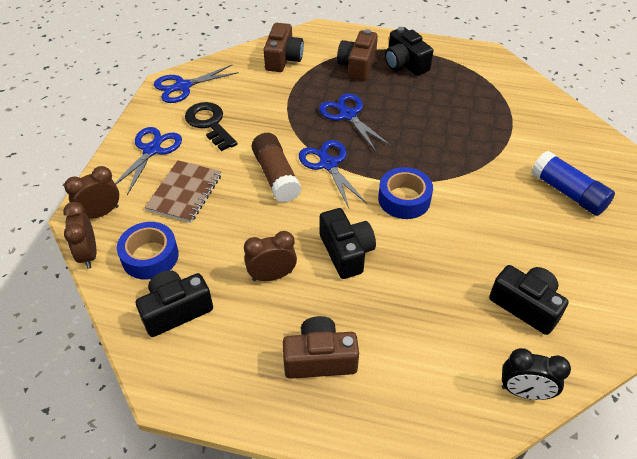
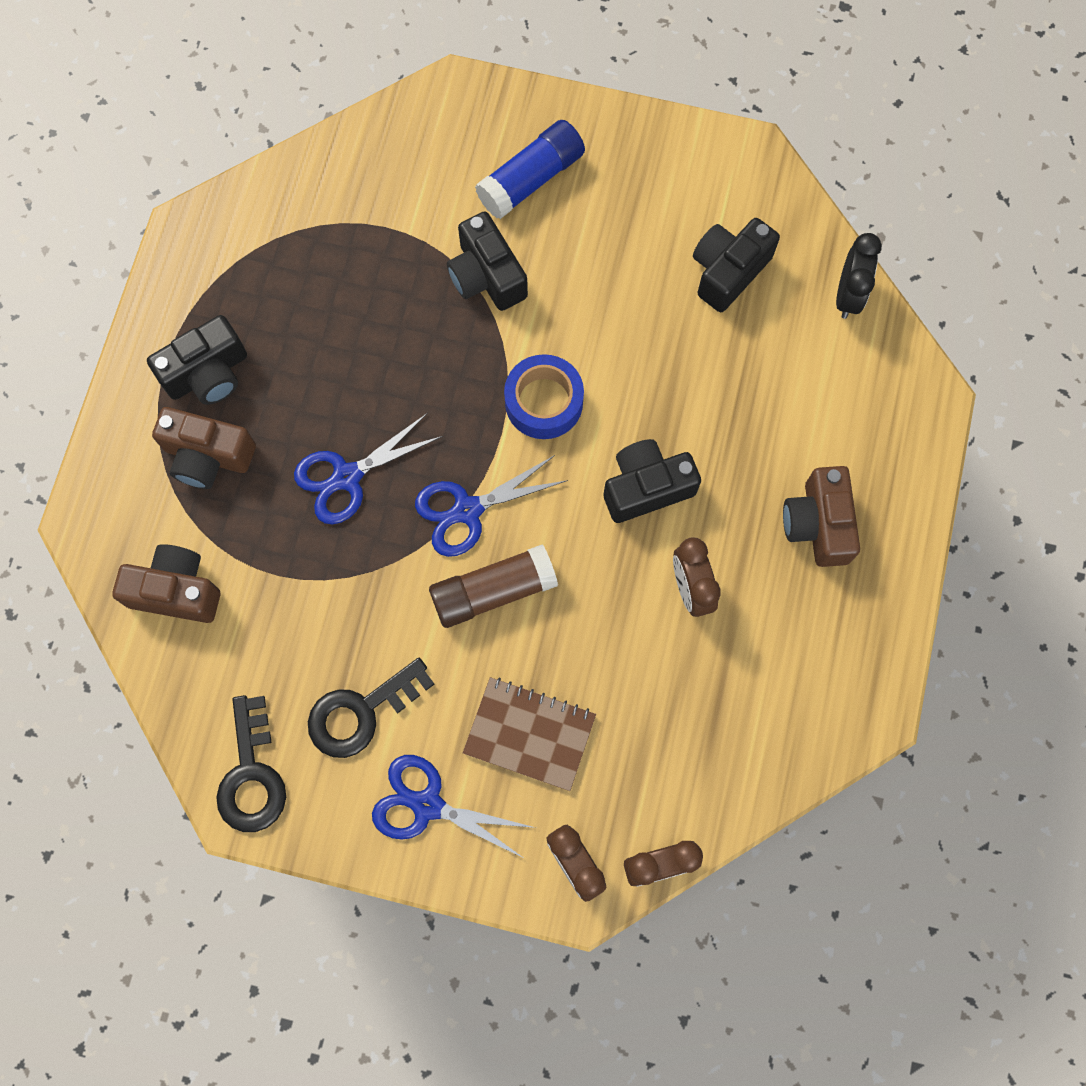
camera: 90 degrees left, 25 degrees up
blue tape [117,222,179,280] -> none
black camera [136,270,213,337] -> black camera moved to [447,211,528,311]
blue scissors [154,65,239,103] -> black key [216,695,286,832]

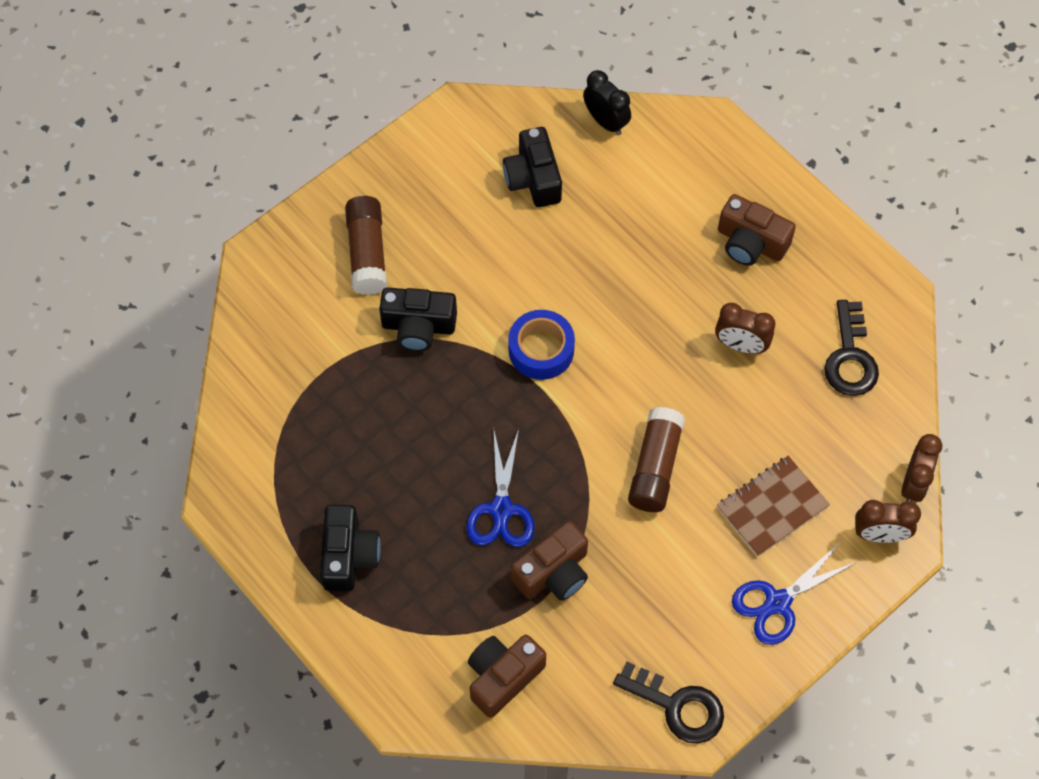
camera: 55 degrees left, 10 degrees down
brown camera [152,407,256,489] -> brown camera moved to [511,521,588,601]
black key [308,658,434,758] -> black key moved to [824,300,879,396]
blue scissors [415,455,568,557] -> none
blue glue stick [475,120,585,219] -> brown glue stick [345,196,387,295]
black camera [604,439,701,523] -> none

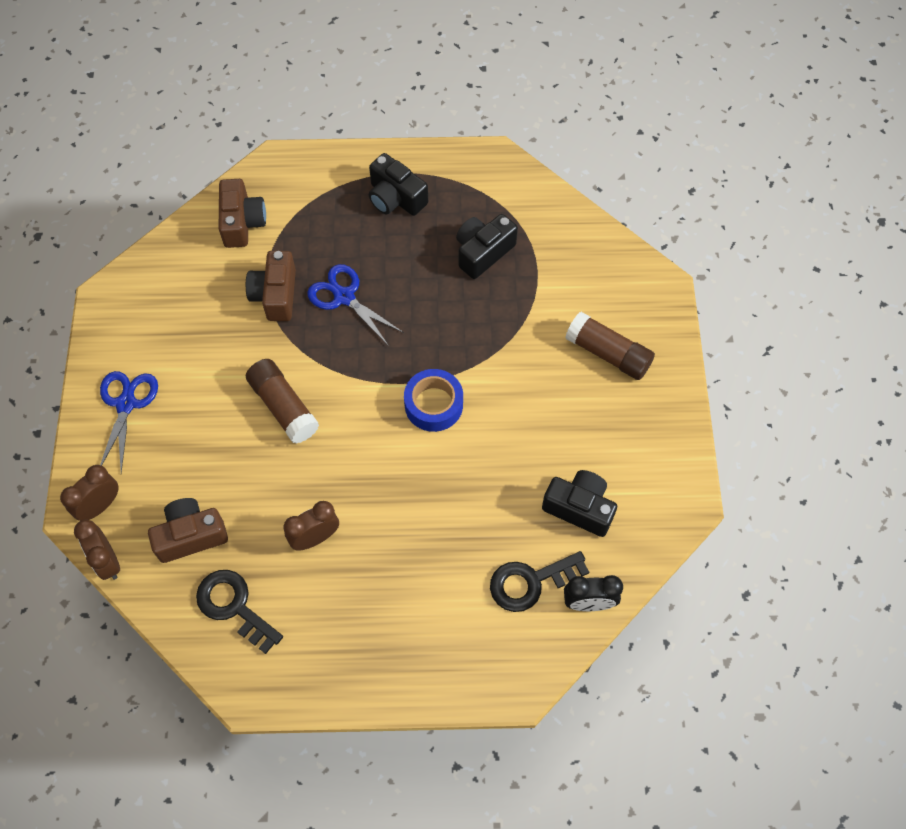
camera: 130 degrees right, 0 degrees up
black camera [379,287,457,351] -> black camera moved to [456,214,518,279]
black key [613,662,724,744] -> black key moved to [490,551,589,612]
brown notebook [717,456,830,557] -> none
brown camera [718,194,796,266] -> brown camera moved to [148,498,228,563]

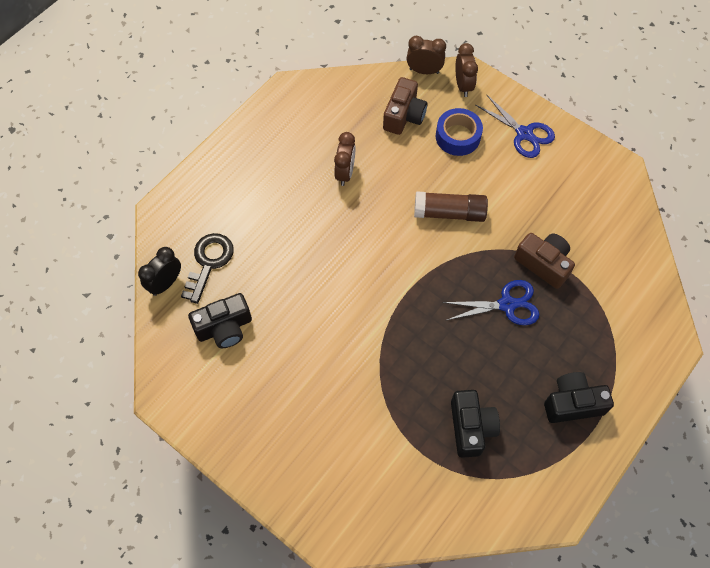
camera: 130 degrees right, 0 degrees up
black key [196,570,283,654] -> none
brown camera [219,179,266,248] -> none
blue tape [404,369,463,432] -> blue tape moved to [436,108,483,156]
brown glue stick [565,312,655,380] -> none

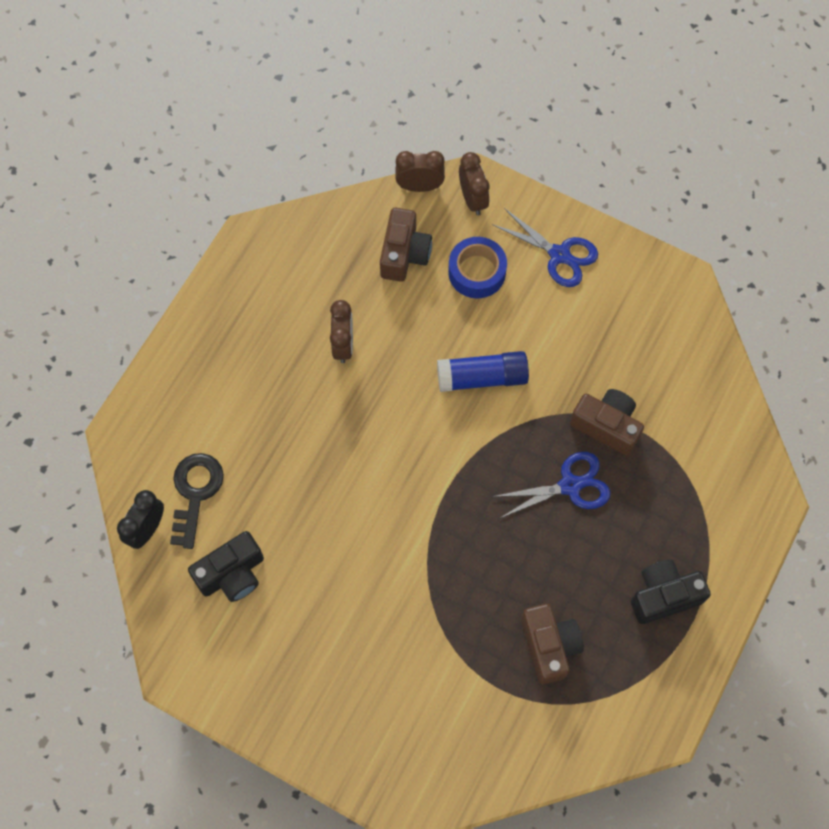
camera: 10 degrees left, 5 degrees up
brown glue stick [414,191,488,222] -> blue glue stick [437,351,529,392]
black camera [451,390,500,458] -> brown camera [521,604,584,684]

